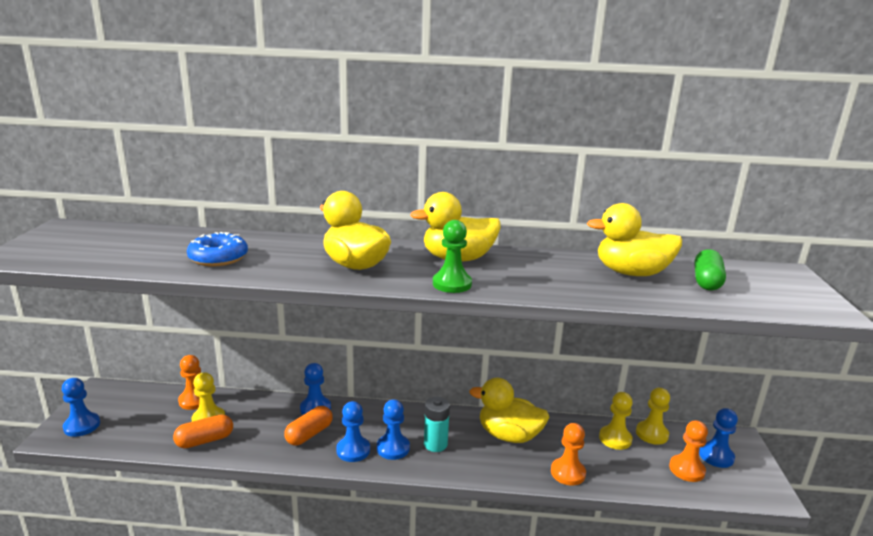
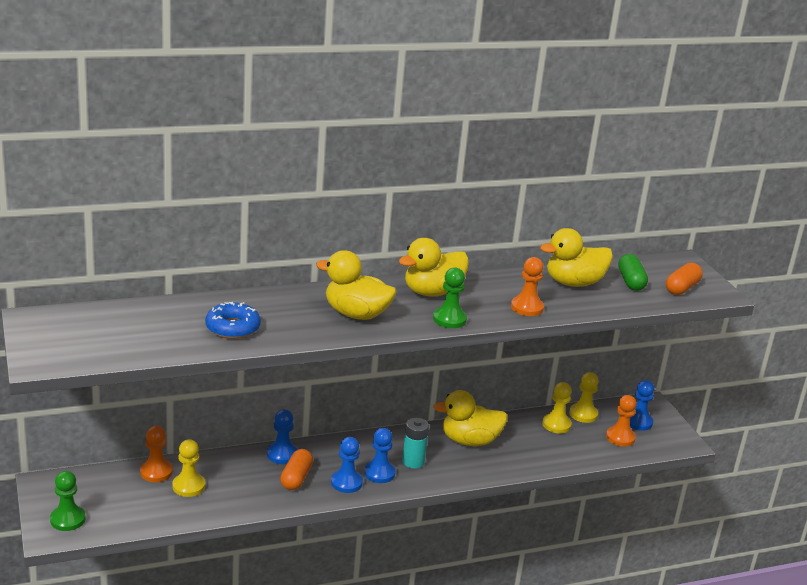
camera: 25 degrees left, 5 degrees up
blue pawn [62,378,100,437] -> green pawn [50,471,86,531]
orange capsule [173,414,233,449] -> orange capsule moved to [666,263,703,295]
orange pawn [551,423,586,486] -> orange pawn moved to [511,257,544,316]

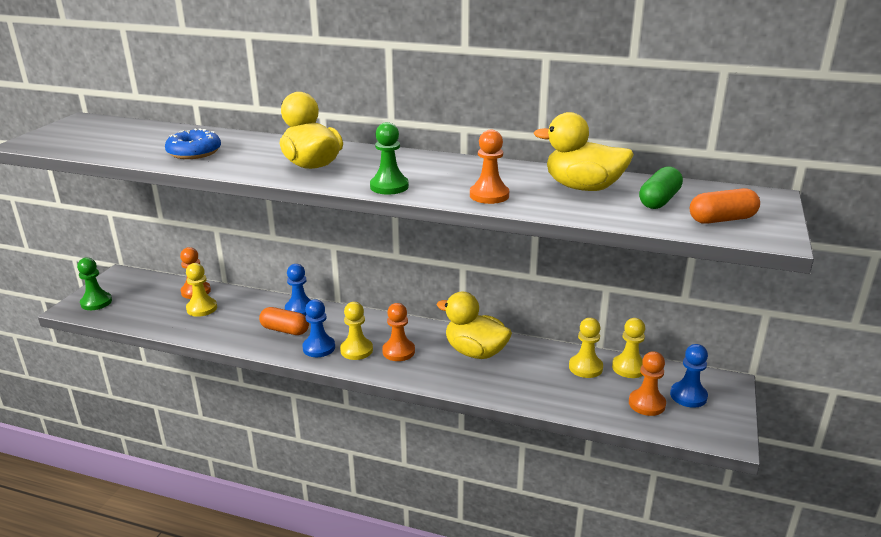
camera: 40 degrees right, 0 degrees up
orange capsule [280,449,313,490] -> orange capsule turned 60 degrees clockwise [259,307,309,335]
blue pawn [364,428,396,483] -> yellow pawn [340,302,373,360]
yellow duck [399,238,469,296] -> none
turquoise battery [402,418,429,469] -> orange pawn [382,303,415,361]

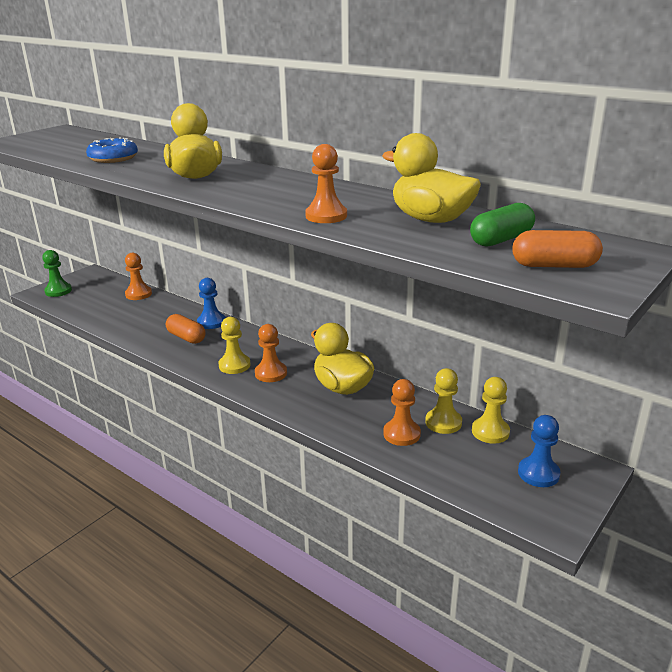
camera: 20 degrees right, 0 degrees up
yellow pawn [186,263,217,317] -> none
blue pawn [302,299,335,357] -> none
green pawn [370,122,409,195] -> none
orange pawn [629,351,666,416] -> orange pawn moved to [383,379,421,446]

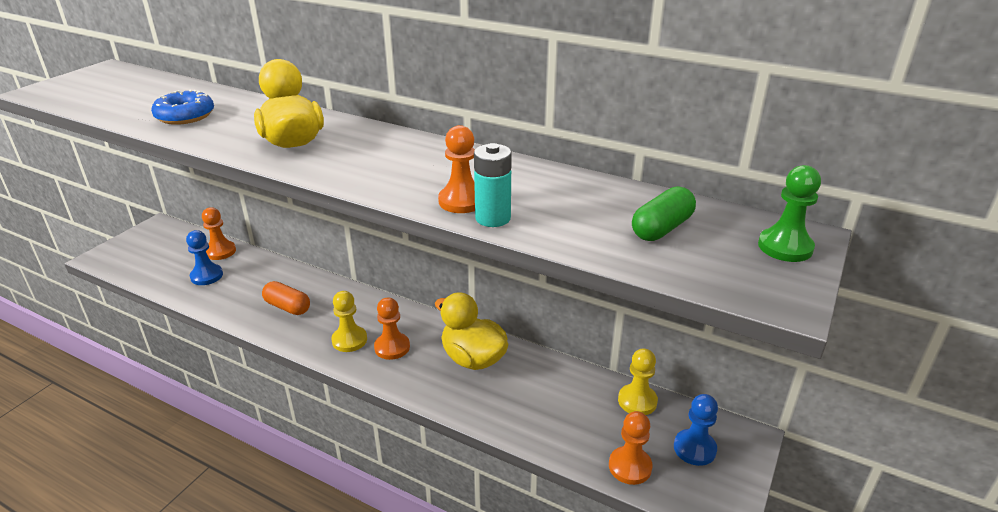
camera: 10 degrees left, 5 degrees up
green pawn [42,250,72,297] -> green pawn moved to [758,165,821,262]
blue pawn [197,278,225,329] -> blue pawn moved to [186,230,223,285]
yellow duck [382,133,481,223] -> none
orange pawn [383,379,421,446] -> orange pawn moved to [609,411,653,485]
yellow pawn [425,368,462,434] -> none
orange capsule [512,230,603,268] -> none
none -> turquoise battery [474,143,512,227]

